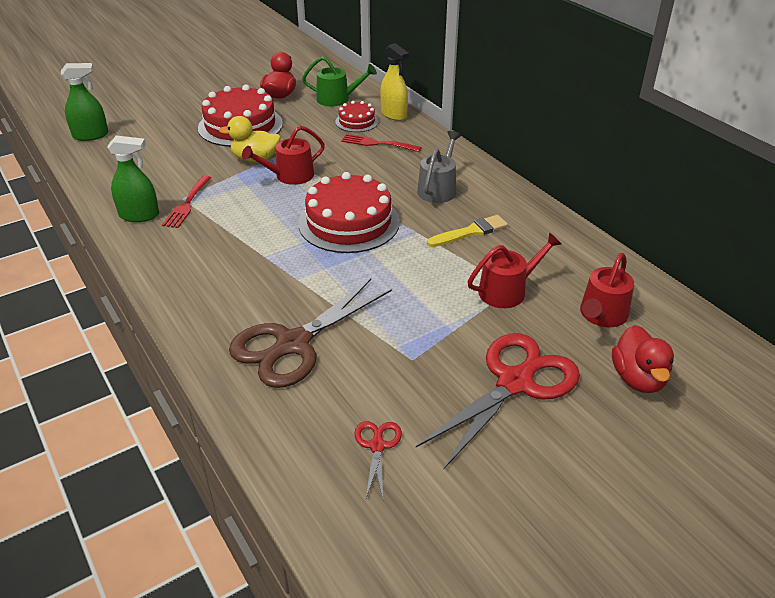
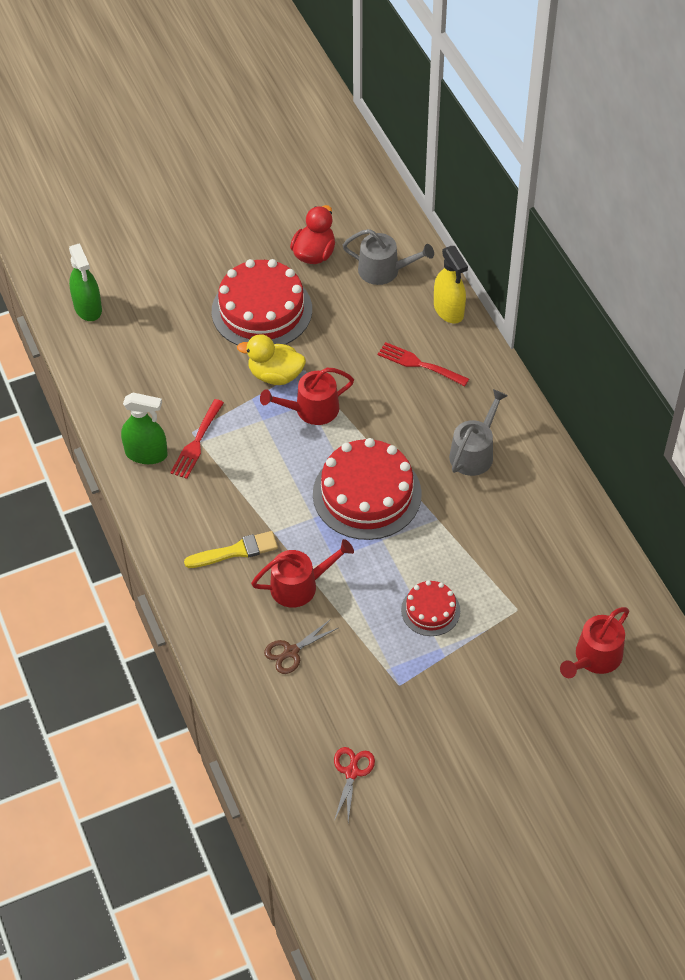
camera: 10 degrees right, 15 degrees up
green spray bottle [61,63,108,141] -> green spray bottle turned 75 degrees clockwise [69,244,102,321]
brown scissors [229,279,392,388] -> brown scissors [264,619,338,674], size x0.46
green watering can [302,56,377,107] -> grey watering can [343,229,434,285]
red cake [335,101,379,132] -> red cake moved to [401,580,460,636]
red scissors [416,333,580,469] -> none
yellow brush [427,215,508,247] -> yellow brush moved to [184,531,278,568]
red watering can [468,232,562,308] -> red watering can moved to [251,539,354,608]
red duck [612,325,674,393] -> none

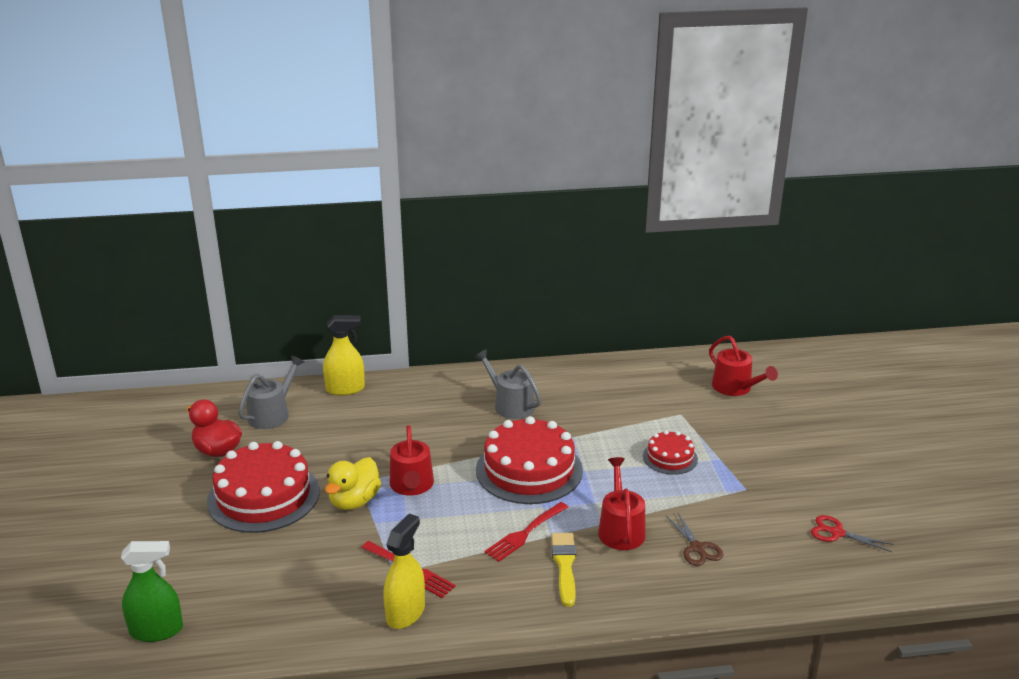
camera: 75 degrees left, 25 degrees down
green spray bottle [121,392,168,464] -> yellow spray bottle [384,514,425,629]
red fork [377,342,469,386] -> red fork moved to [484,502,569,562]

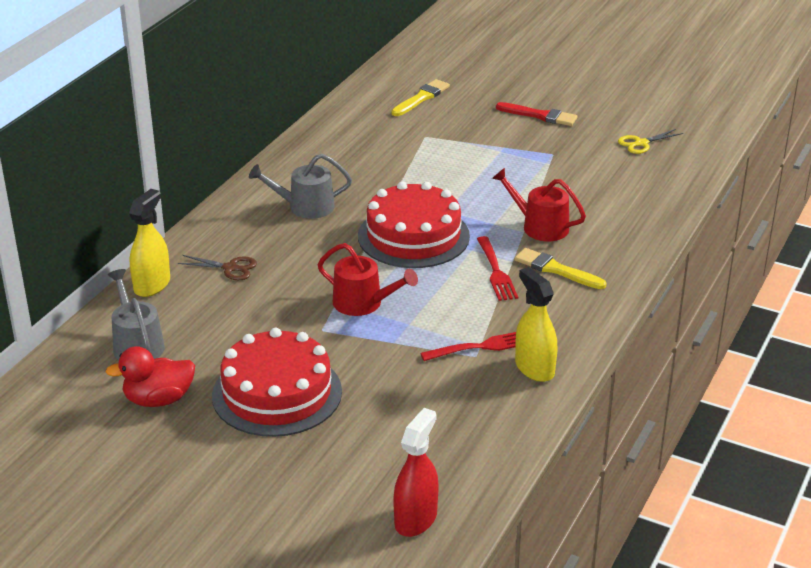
camera: 55 degrees left, 5 degrees up
green spray bottle [121,541,183,642] -> red spray bottle [393,408,439,537]
yellow duck [325,457,381,510] -> none
red cake [643,430,698,475] -> none
brown scissors [666,513,723,566] -> brown scissors moved to [178,255,257,280]
red watering can [709,336,778,396] -> yellow brush [391,79,450,116]
red scissors [811,515,894,552] -> yellow scissors [618,129,683,154]
none -> red brush [496,102,577,126]

